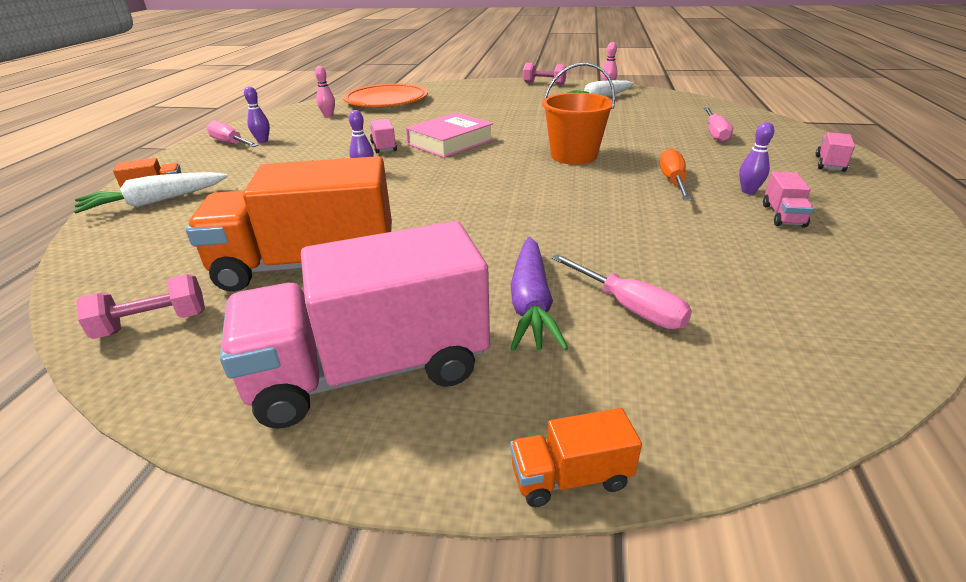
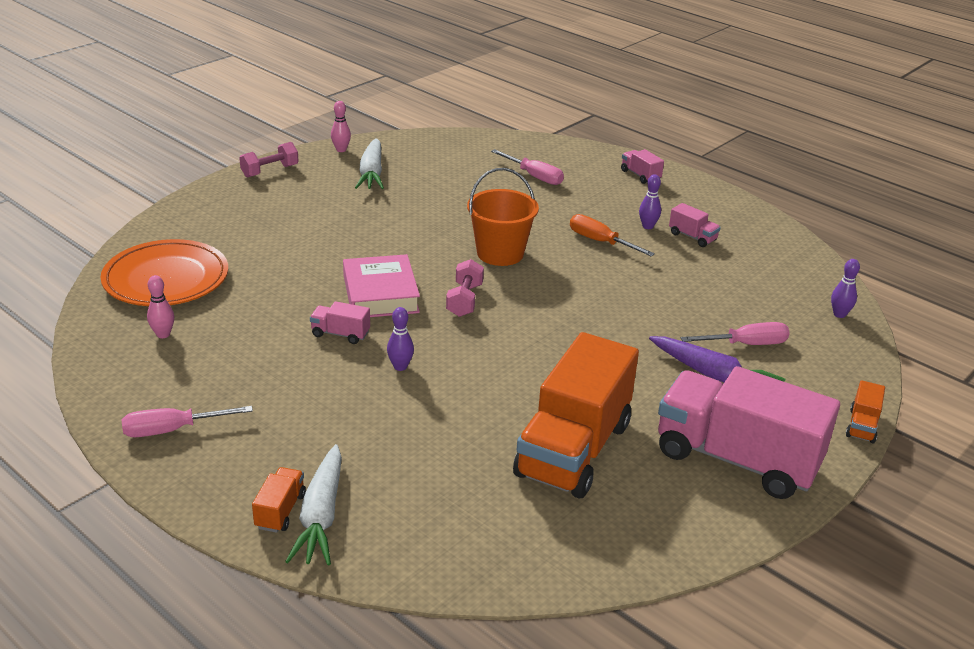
camera: 60 degrees left, 0 degrees up
pink dumbbell [76,274,205,339] -> pink dumbbell moved to [446,259,484,317]
pink truck [220,221,490,429] -> pink truck turned 105 degrees clockwise [658,366,840,499]
purple bowling pin [244,86,270,143] -> purple bowling pin moved to [831,259,860,318]

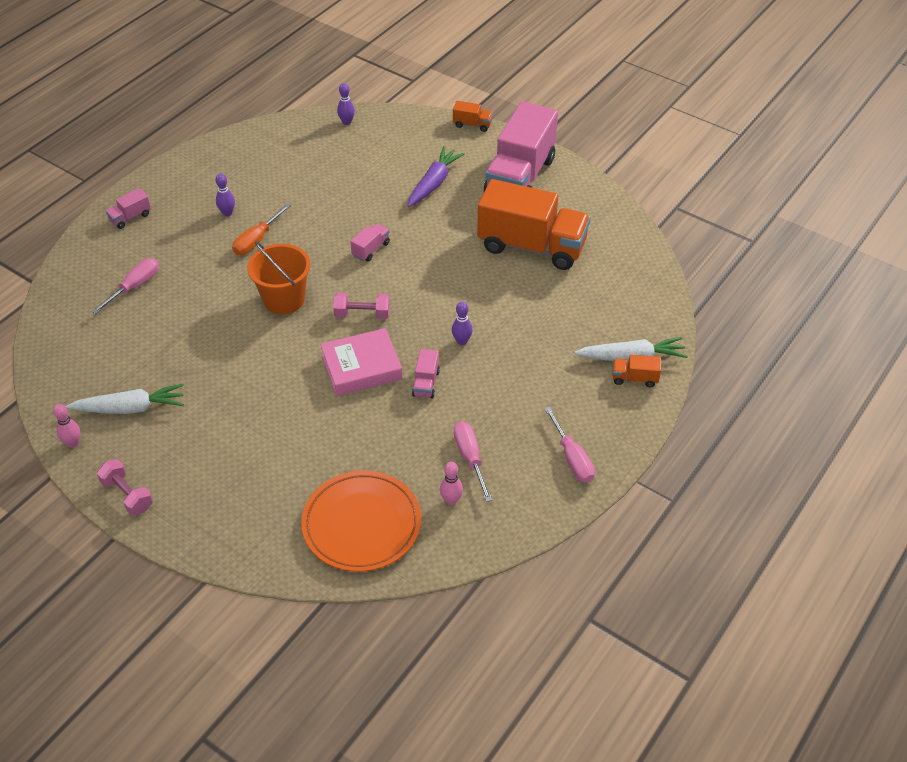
camera: 95 degrees left, 15 degrees up
pink truck [669,203,721,247] -> pink truck moved to [350,223,390,262]
pink screwdriver [681,322,790,345] -> pink screwdriver moved to [454,421,492,502]

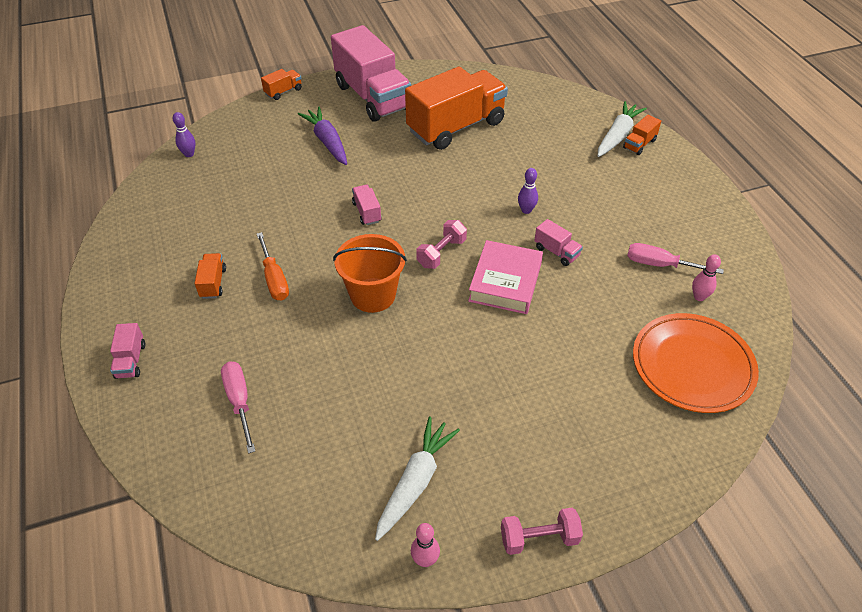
camera: 55 degrees left, 0 degrees up
purple bowling pin [215,173,235,216] -> orange truck [195,253,226,299]
pink screwdriver [544,406,595,482] -> none

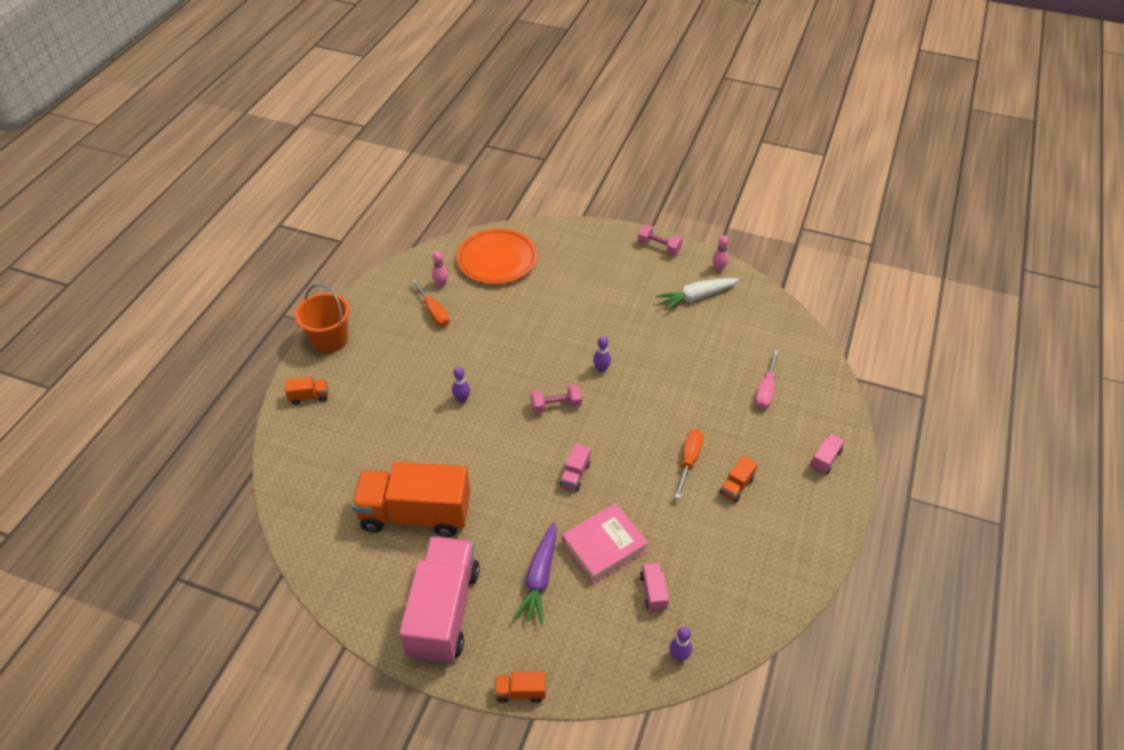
camera: 140 degrees left, 0 degrees up
orange bucket [333,234,407,313] -> orange bucket moved to [295,283,350,353]
pink book [468,240,543,314] -> pink book moved to [562,503,649,584]
pink truck [534,219,583,266] -> pink truck moved to [640,562,669,612]
white carrot [598,101,647,157] -> none
pink screwdriver [627,243,724,274] -> orange screwdriver [411,279,450,326]
none -> purple bowling pin [593,336,611,372]

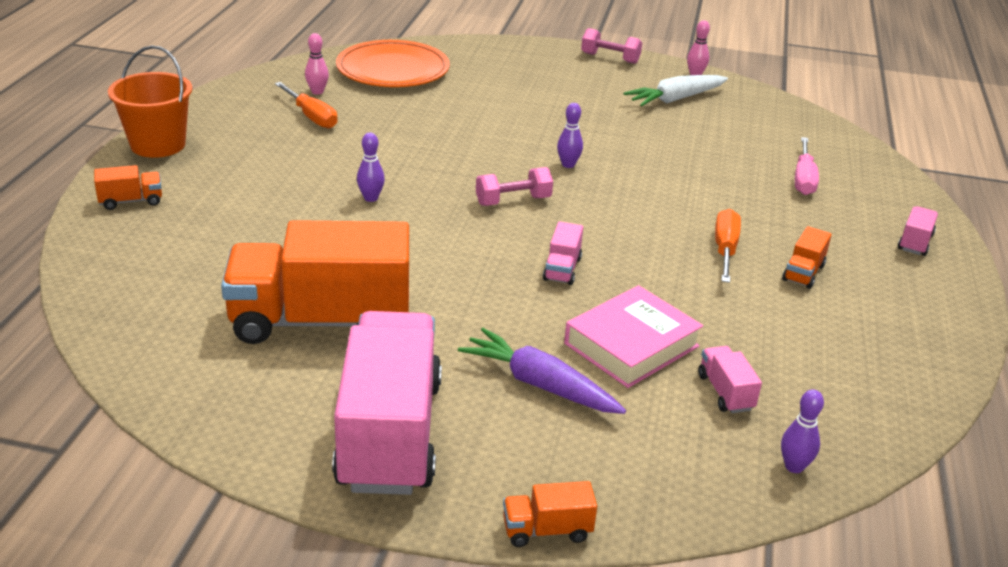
camera: 10 degrees left, 15 degrees down
purple carrot [514,522,557,624] -> purple carrot turned 120 degrees clockwise [458,328,626,414]

